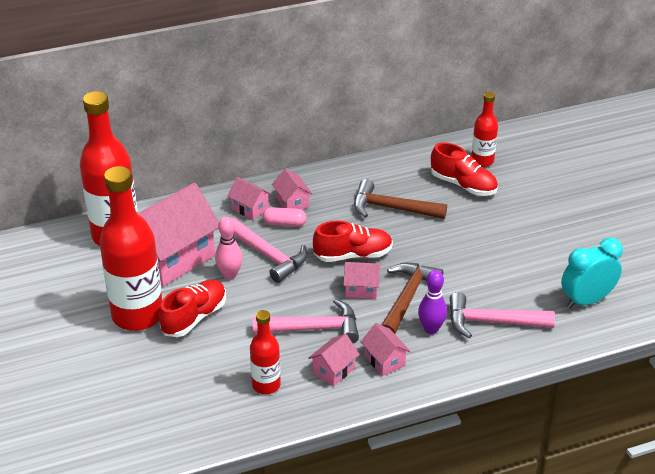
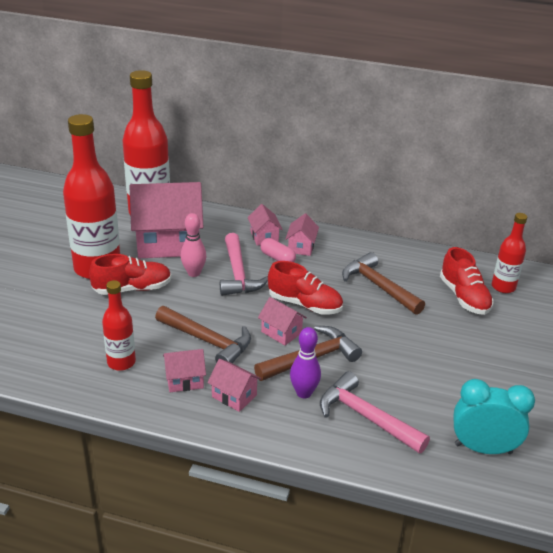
camera: 35 degrees right, 5 degrees down
pink hammer [253,299,359,343] -> brown hammer [155,306,251,363]
pink house [361,323,411,376] -> pink house turned 60 degrees counterclockwise [207,359,261,412]

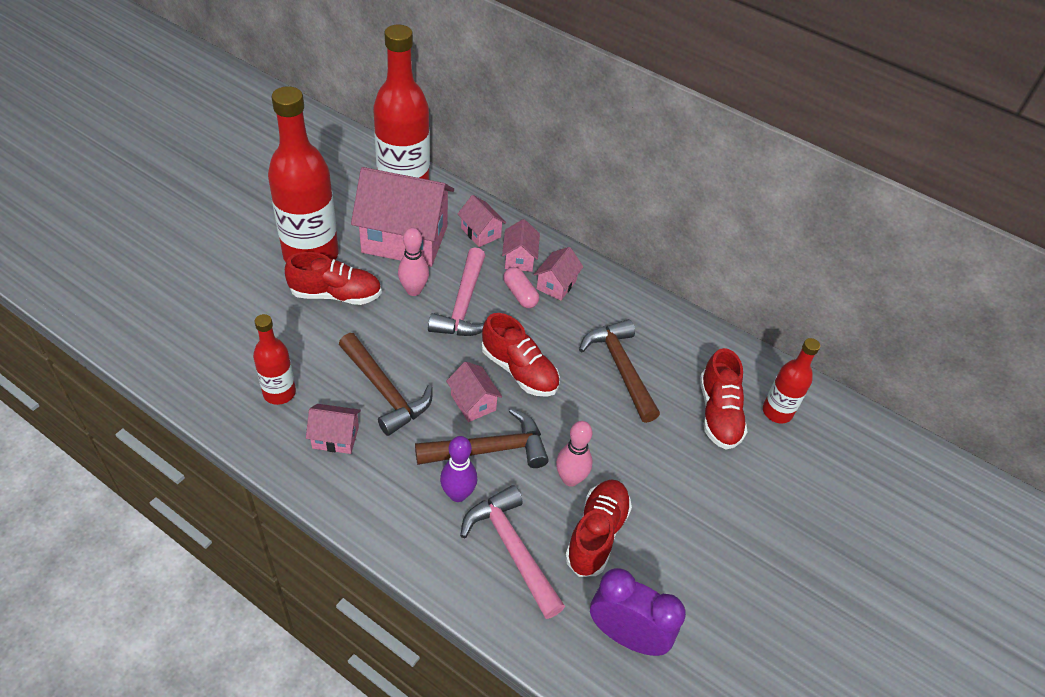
camera: 15 degrees right, 15 degrees up
pink house [207,359,261,412] -> pink house moved to [457,195,506,247]
turquoise clock [454,379,535,454] -> purple clock [590,568,686,656]
none -> pink bowling pin [556,421,593,487]
none -> red shoe [565,479,632,577]

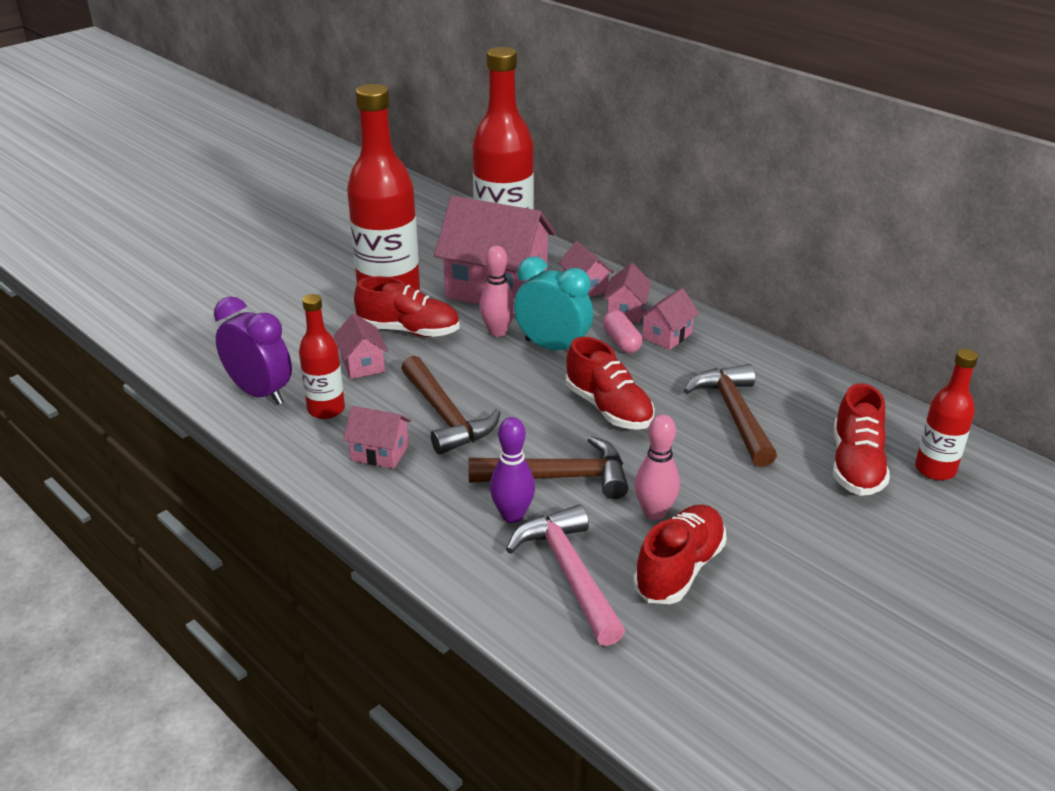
camera: 15 degrees right, 15 degrees down
pink hammer [428,247,486,336] -> turquoise clock [514,257,593,350]
pink house [446,362,502,422] -> pink house moved to [333,313,388,379]
purple clock [590,568,686,656] -> purple clock moved to [214,296,292,405]

